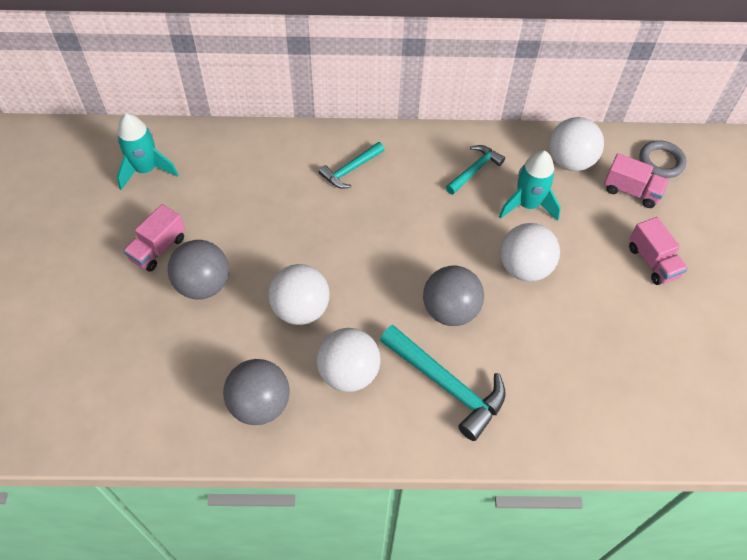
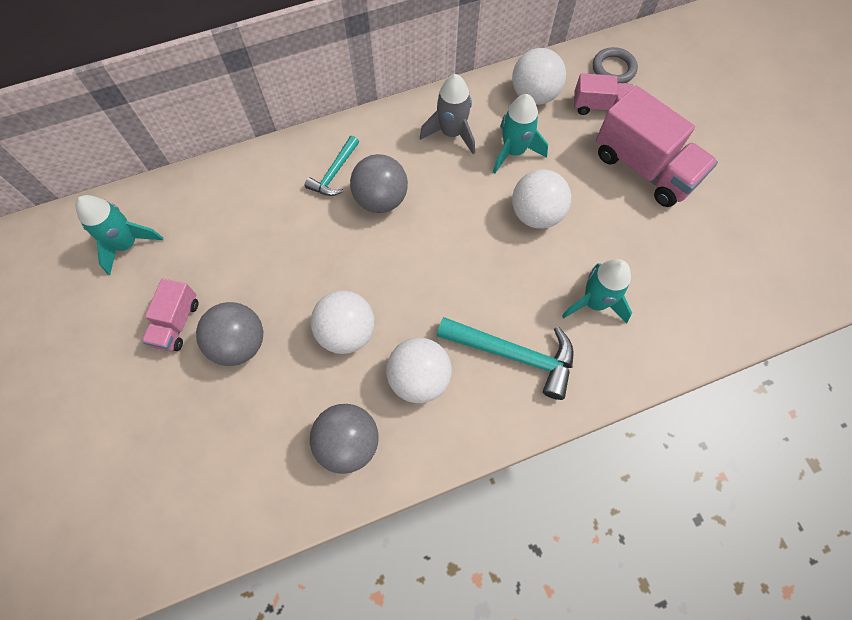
camera: 20 degrees left, 10 degrees up
grey ball [423,266,484,326] -> grey ball moved to [350,154,408,213]
turquoise hammer [446,145,505,195] -> grey rocket [420,74,475,154]
pink truck [629,217,688,285] -> pink truck [596,86,718,207], size x1.83
none -> turquoise rocket [562,259,632,323]

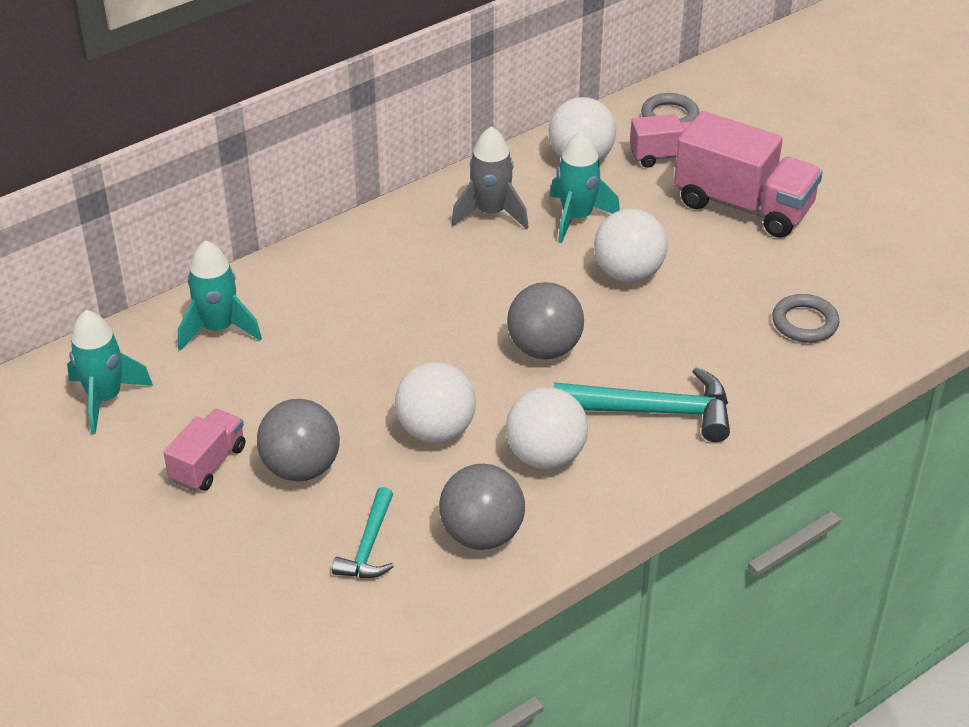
camera: 15 degrees left, 25 degrees down
pink truck [142,278,199,351] -> pink truck turned 150 degrees counterclockwise [164,409,245,491]
turquoise hammer [305,136,359,196] -> turquoise hammer moved to [332,487,394,578]
grey ball [350,154,408,213] -> grey ball moved to [507,282,584,359]
turquoise rocket [562,259,632,323] -> turquoise rocket moved to [178,241,262,350]
none -> grey ring [772,294,840,343]

